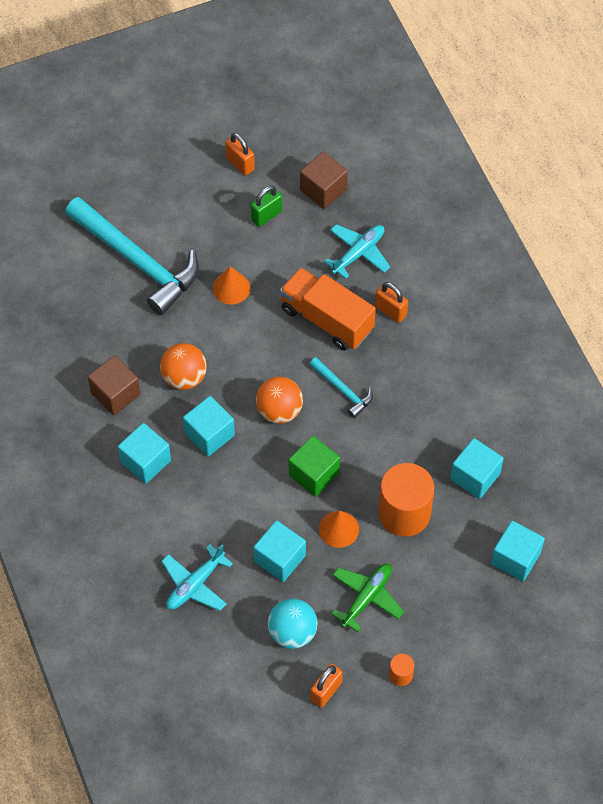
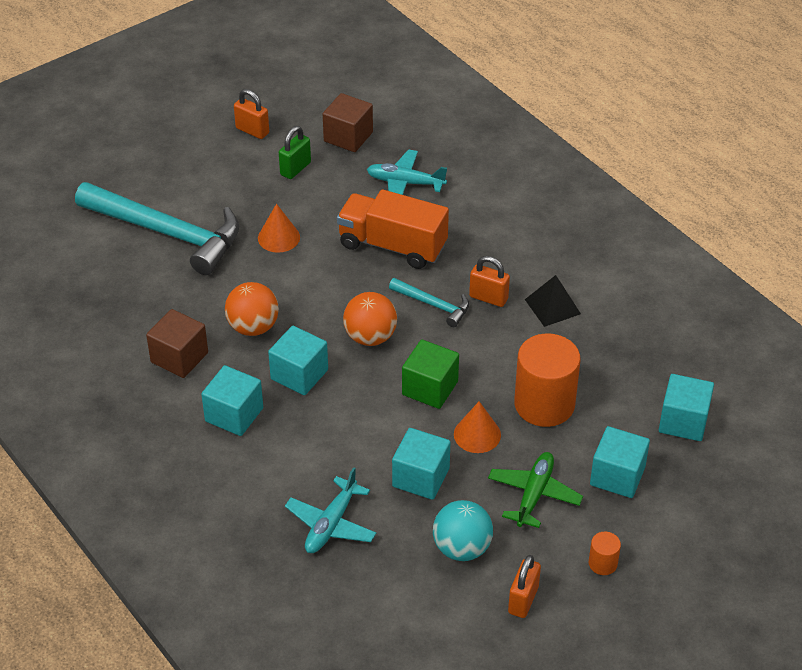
camera: 15 degrees left, 15 degrees down
turquoise plane [324,224,390,279] -> turquoise plane turned 105 degrees counterclockwise [367,150,447,195]
orange padlock [375,282,408,323] -> orange padlock moved to [469,256,510,307]
turquoise cube [450,438,504,499] -> turquoise cube moved to [590,426,650,498]
none -> black pyramid [525,275,581,327]

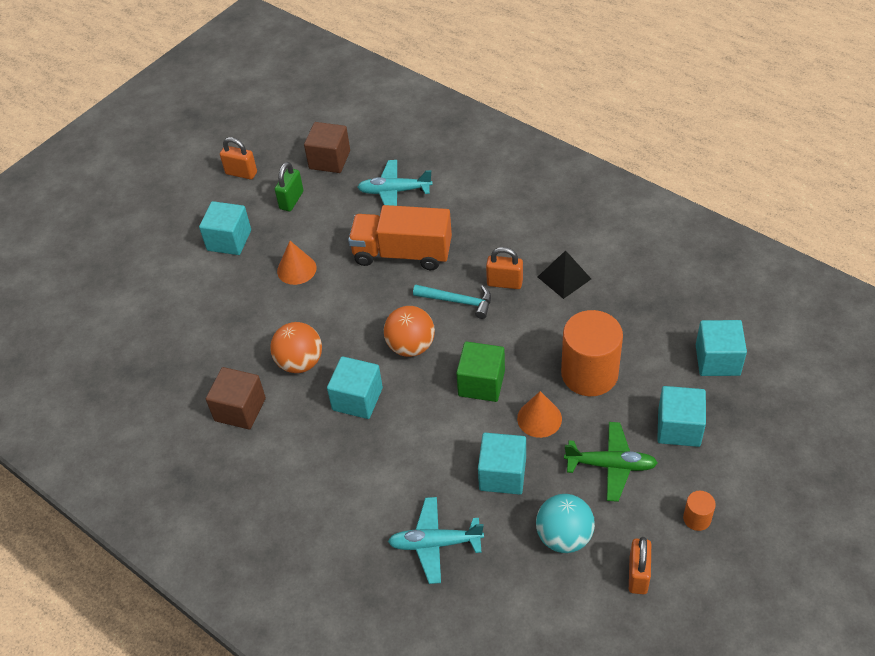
camera: 10 degrees left, 5 degrees up
turquoise hammer [75,182,239,275] -> none
turquoise cube [201,365,263,436] -> turquoise cube moved to [199,201,251,255]
turquoise plane [285,467,376,553] -> turquoise plane turned 75 degrees clockwise [388,497,484,584]
green plane [488,452,583,528] -> green plane turned 90 degrees clockwise [564,422,658,502]

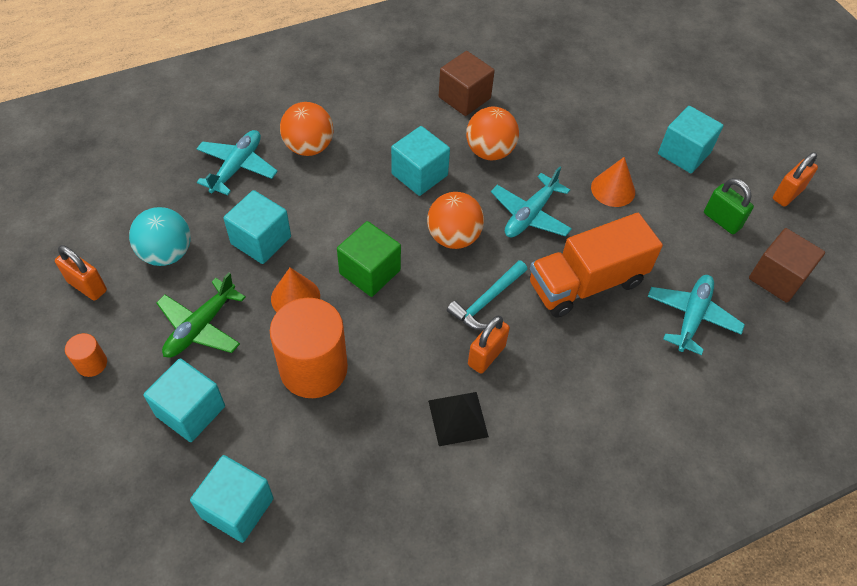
camera: 110 degrees right, 5 degrees up
orange truck [348,205,452,270] -> orange truck turned 150 degrees counterclockwise [530,213,663,318]
none -> orange ball [280,102,333,156]
none -> turquoise plane [491,166,572,238]

